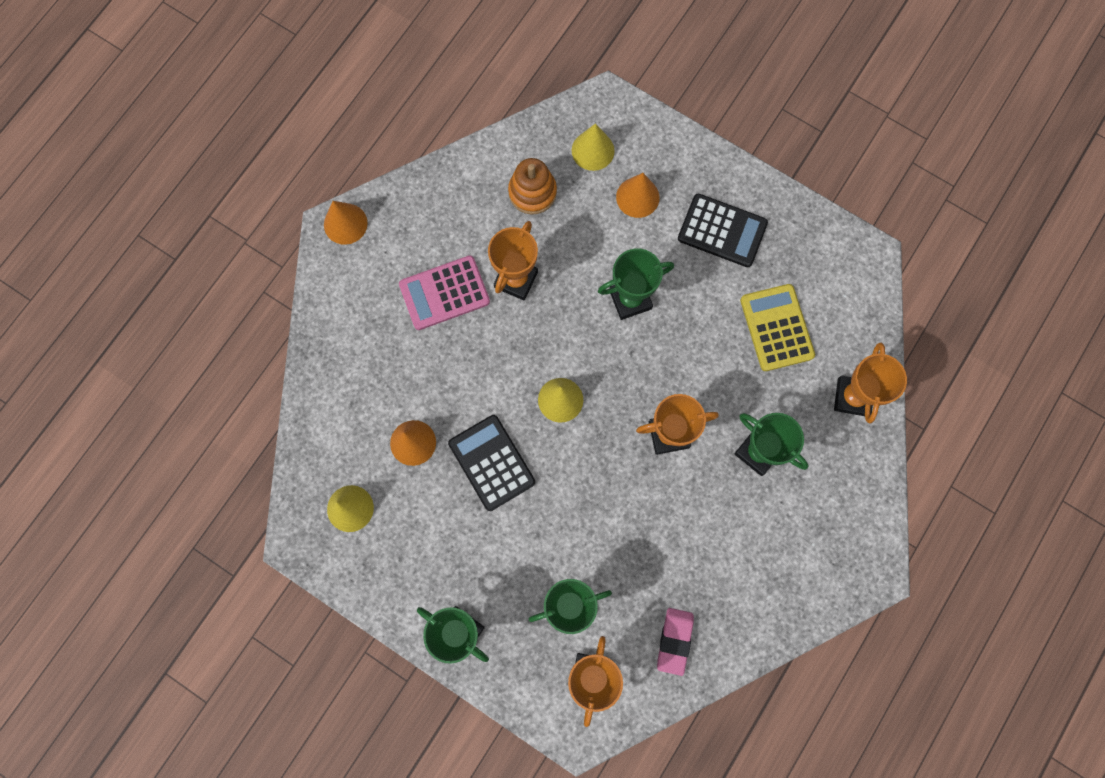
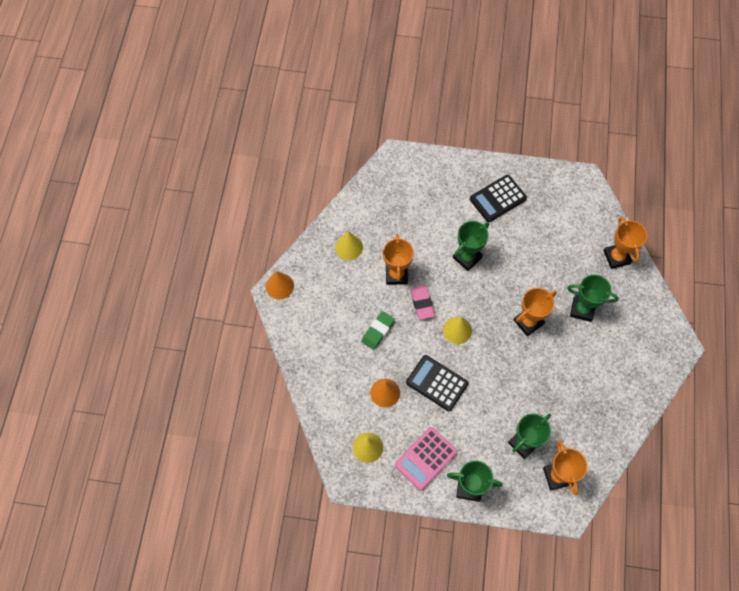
camera: 25 degrees left, 10 degrees down
pink calculator [399,255,490,330] -> pink calculator moved to [395,427,457,491]
orange stacking toy [508,158,557,214] -> none
yellow cone [572,123,615,171] -> yellow cone moved to [335,231,363,260]
orange cone [616,173,659,218] -> none
pink eraser [657,608,694,676] -> pink eraser moved to [410,286,435,320]
black calculator [678,194,768,267] -> black calculator turned 150 degrees clockwise [470,175,527,222]
yellow calculator [740,284,815,371] -> none
none -> green eraser [361,311,395,350]

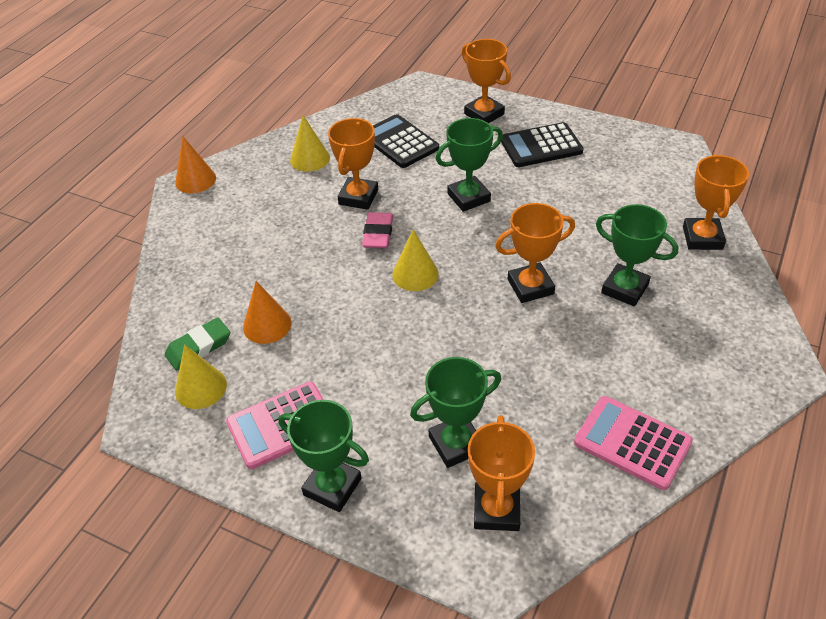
camera: 20 degrees right, 20 degrees down
green eraser [361,311,395,350] -> green eraser moved to [165,317,230,370]
black calculator [406,355,468,411] -> black calculator moved to [373,114,439,168]
none -> orange trophy [462,39,511,123]
none -> pink calculator [574,396,693,490]

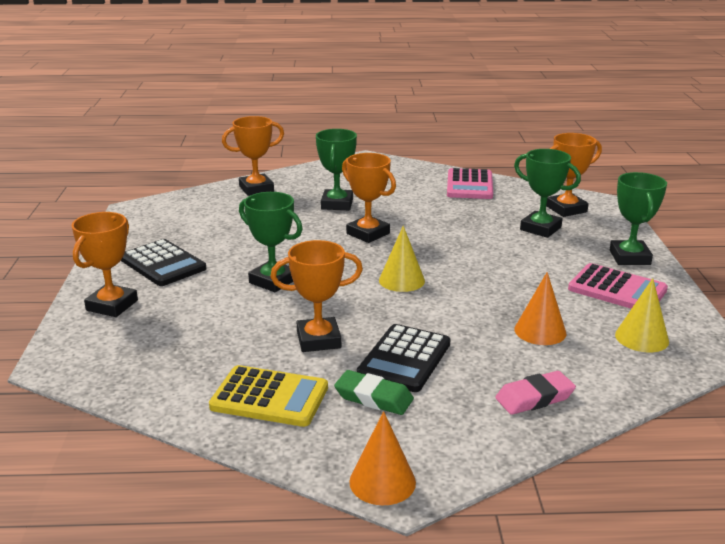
camera: 120 degrees left, 20 degrees down
green eraser [165,317,230,370] -> green eraser moved to [334,370,414,415]
yellow cone [290,115,330,172] -> yellow calculator [209,365,328,427]
pink eraser [362,212,393,248] -> pink eraser moved to [495,371,576,415]
black calculator [373,114,439,168] -> black calculator moved to [357,324,450,392]

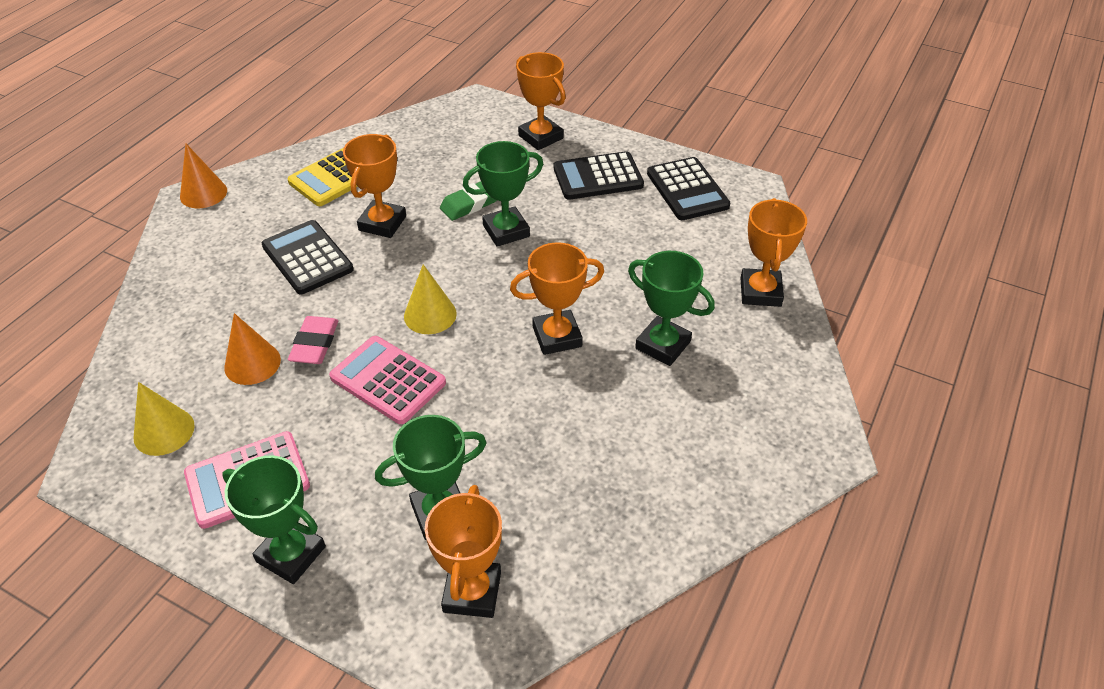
camera: 120 degrees right, 20 degrees up
green eraser [334,370,414,415] -> green eraser moved to [440,181,497,221]
pink calculator [447,168,493,199] -> pink calculator moved to [329,336,446,424]
pink eraser [495,371,576,415] -> pink eraser moved to [288,316,338,364]
none -> black calculator [647,157,731,220]

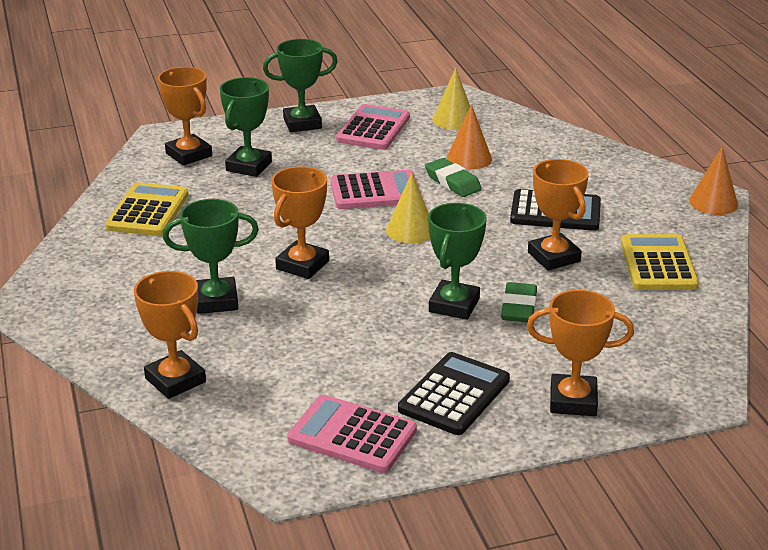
camera: 135 degrees right, 15 degrees down
pink eraser [288,316,338,364] -> green eraser [425,158,482,197]
black calculator [647,157,731,220] -> pink calculator [287,395,417,473]
none -> yellow calculator [105,182,189,236]

